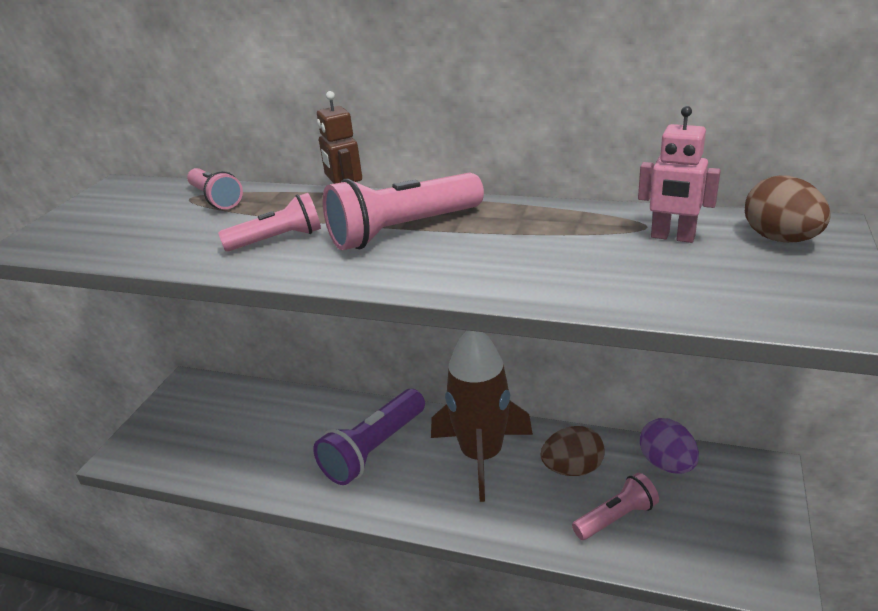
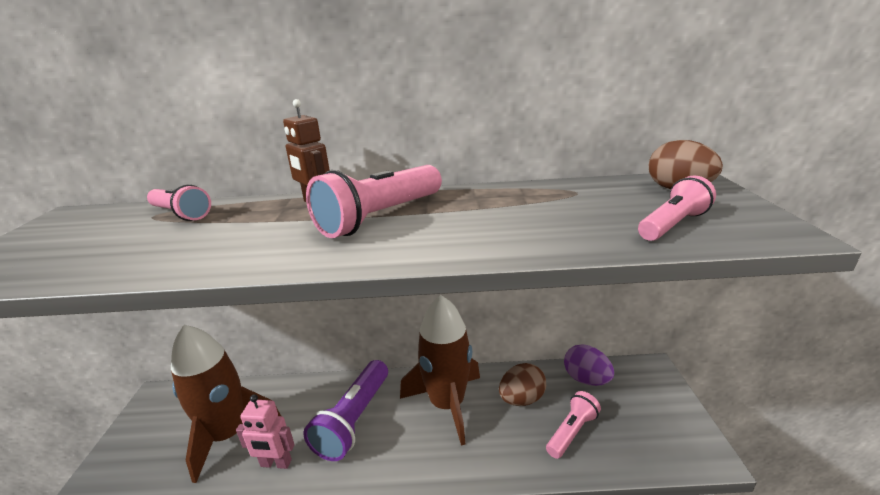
camera: 20 degrees left, 5 degrees down
pink flashlight [218,193,321,252] -> pink flashlight moved to [638,175,716,241]
pink robot [638,106,721,243] -> pink robot moved to [236,394,295,469]
none -> brown rocket [171,324,281,483]

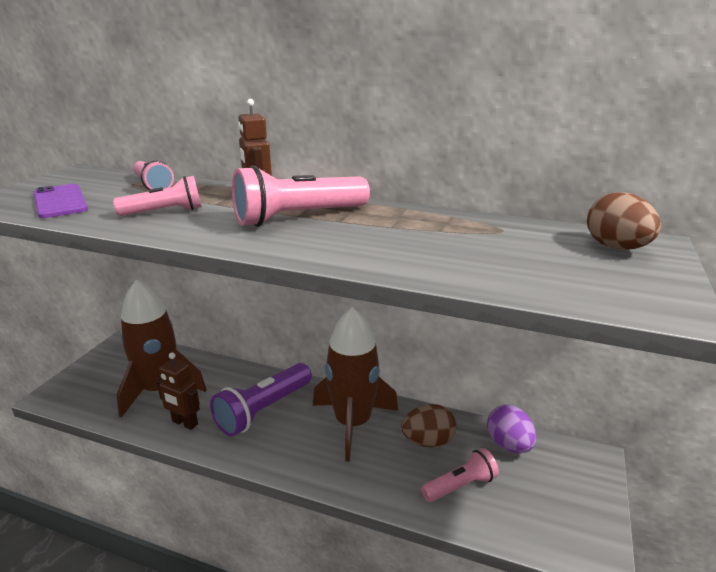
camera: 20 degrees right, 0 degrees up
pink robot [236,394,295,469] -> brown robot [156,352,200,430]
pink flashlight [638,175,716,241] -> pink flashlight moved to [113,176,202,216]
none -> purple phone [34,184,88,218]

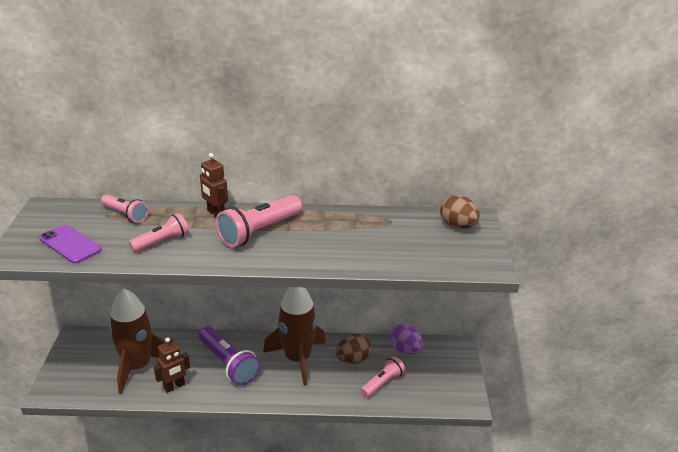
camera: 20 degrees left, 5 degrees up
brown robot [156,352,200,430] -> brown robot turned 45 degrees counterclockwise [154,337,190,393]
purple flashlight [210,363,312,436] -> purple flashlight turned 60 degrees counterclockwise [199,326,260,386]

